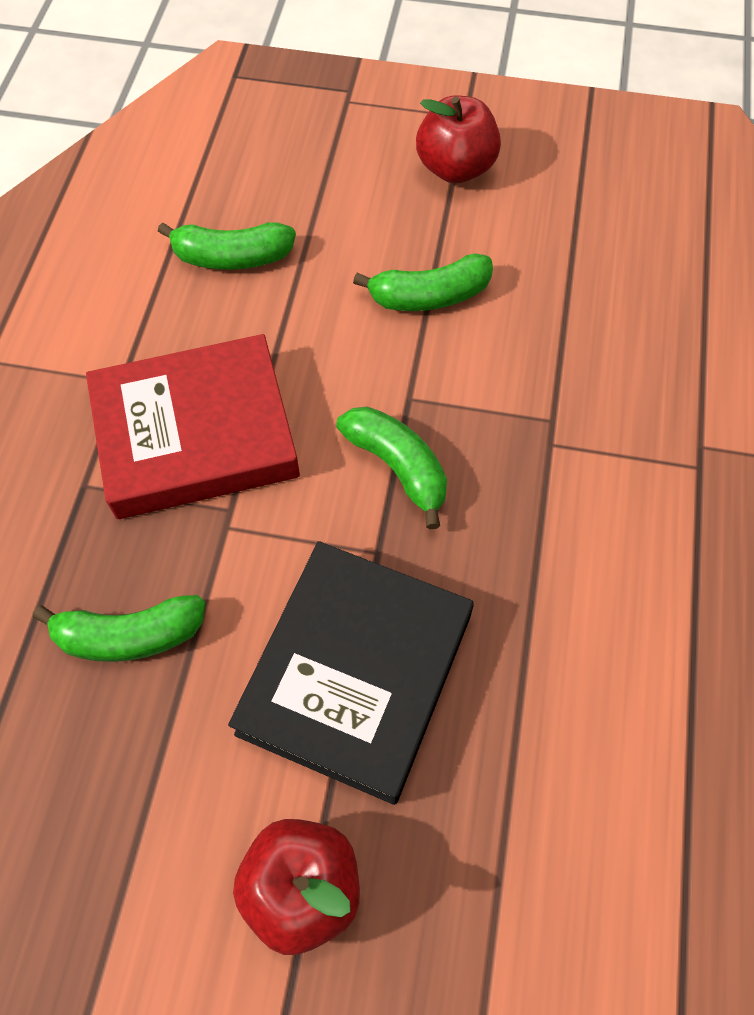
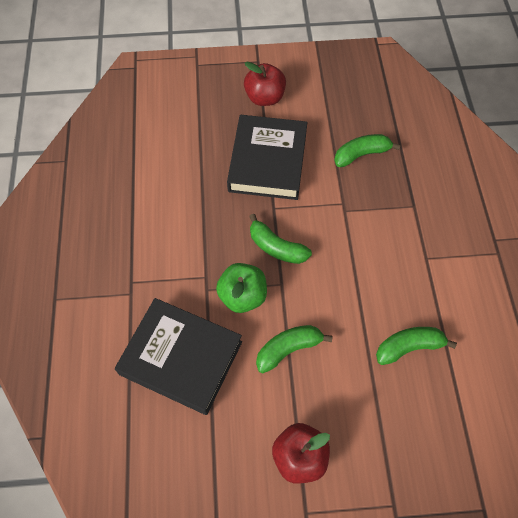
camera: 165 degrees right, 0 degrees up
red book [86,334,300,519] -> none
none -> black book [115,298,242,415]
none -> green apple [216,263,267,313]

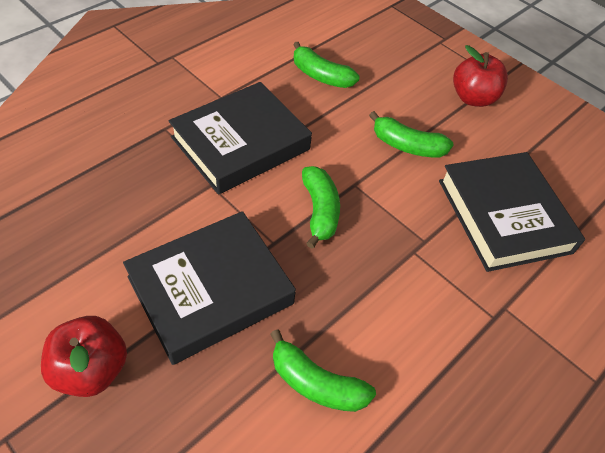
camera: 135 degrees left, 10 degrees down
green apple [216,263,267,313] -> none
green banana [334,134,401,167] -> green banana moved to [270,329,376,412]
none -> black book [168,82,312,194]

